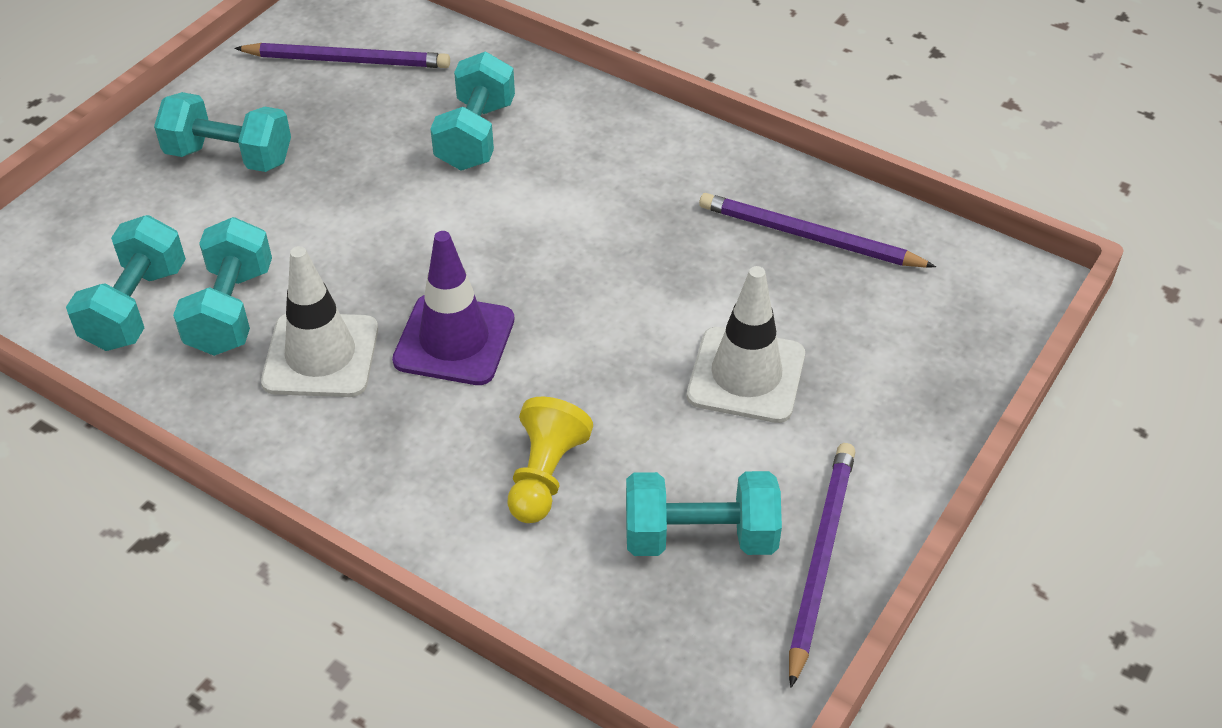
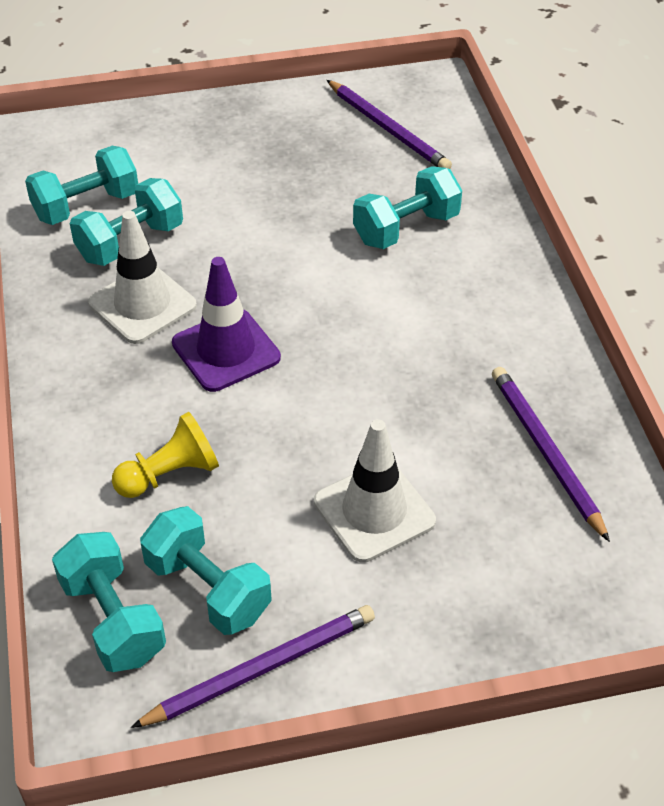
camera: 45 degrees right, 0 degrees up
turquoise dumbbell [154,92,291,172] -> turquoise dumbbell moved to [52,532,166,672]

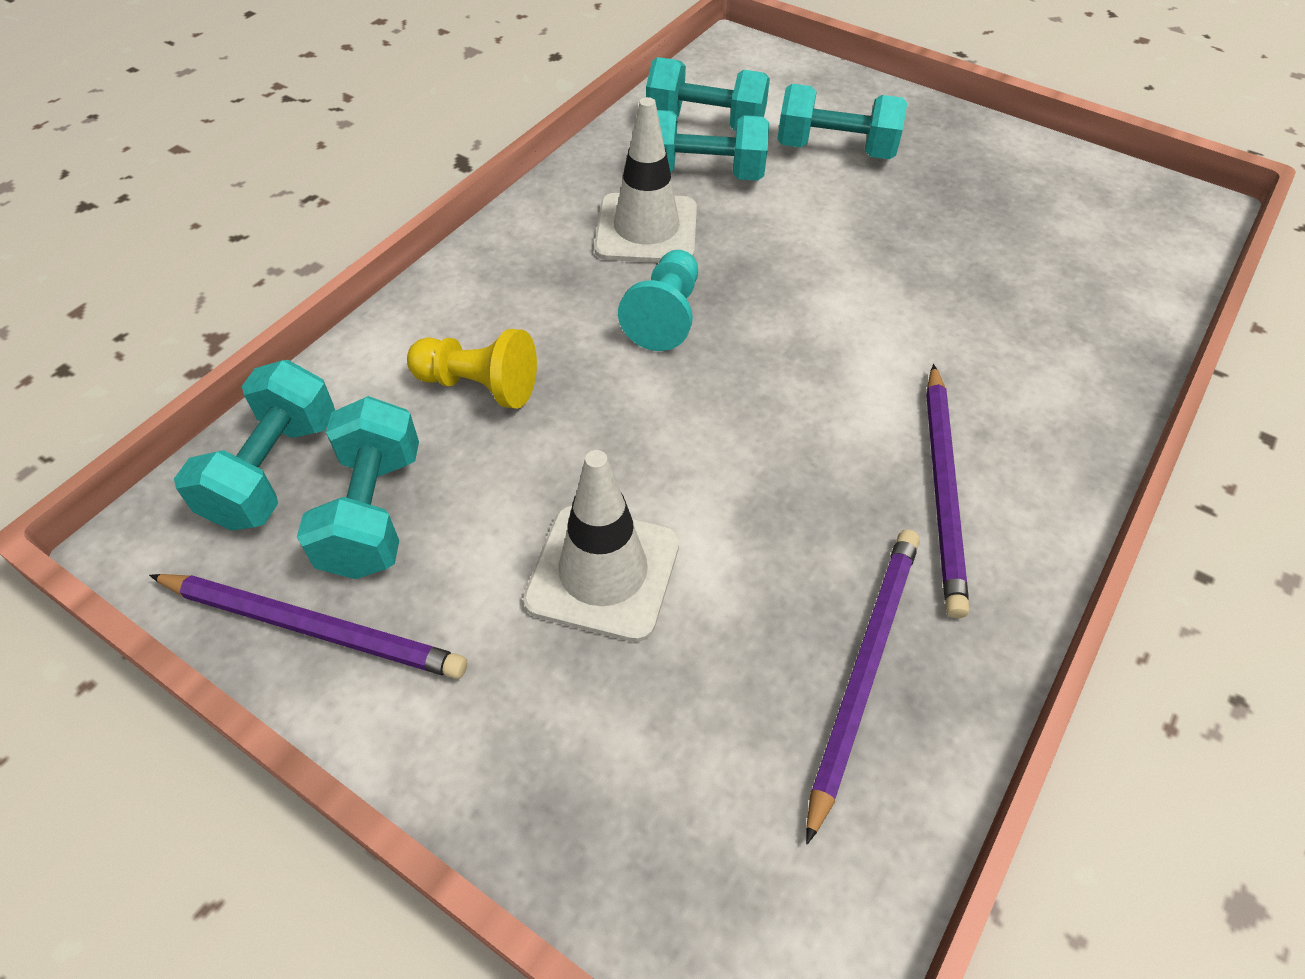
camera: 45 degrees right, 5 degrees up
purple traffic cone [172,257,281,392] -> turquoise pawn [618,250,698,351]
purple pencil [327,80,452,169] -> purple pencil moved to [926,364,969,618]
turquoise dumbbell [353,166,462,249] -> turquoise dumbbell moved to [777,84,907,159]

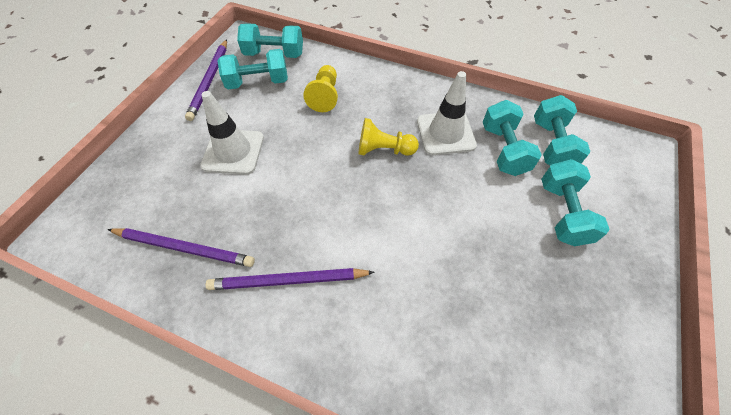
camera: 80 degrees right, 5 degrees up
turquoise pawn [618,250,698,351] -> yellow pawn [358,118,419,156]

